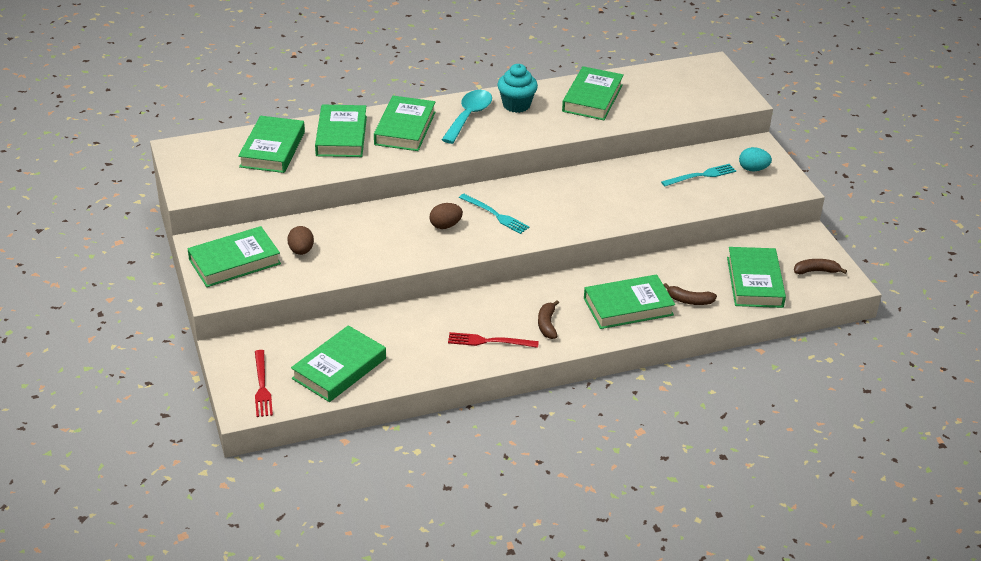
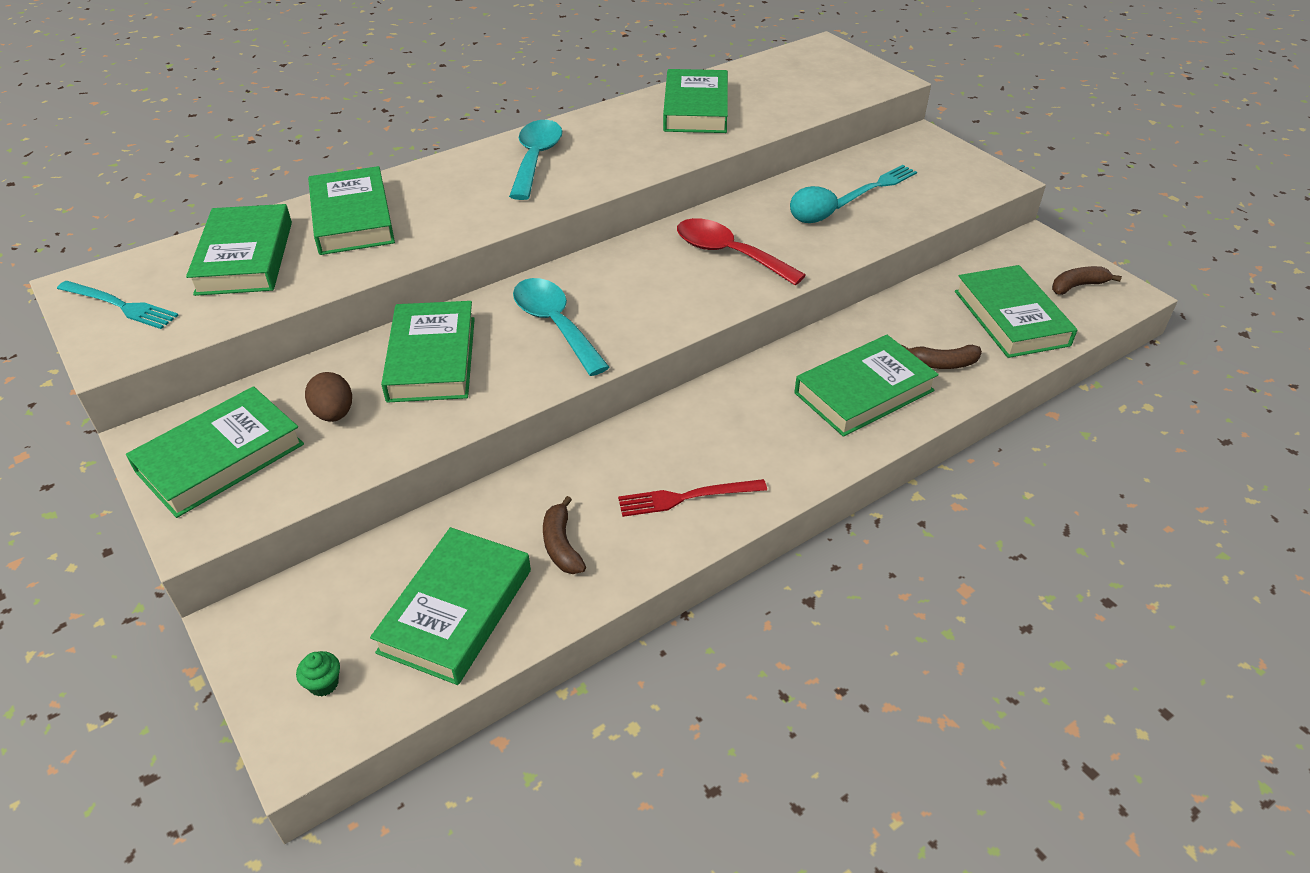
camera: 15 degrees left, 5 degrees up
red fork [255,350,273,417] -> green cupcake [296,651,340,697]
green book [374,96,435,151] -> green book moved to [381,301,475,403]
brown egg [429,203,463,229] -> turquoise spoon [513,278,610,376]
turquoise fork [459,194,530,234] -> turquoise fork moved to [57,281,179,329]
turquoise cupcake [497,64,538,113] -> none
brown banana [538,300,559,339] -> brown banana moved to [543,496,586,574]
turquoise egg [739,147,772,171] -> turquoise egg moved to [790,186,838,223]
none -> red spoon [677,218,806,286]

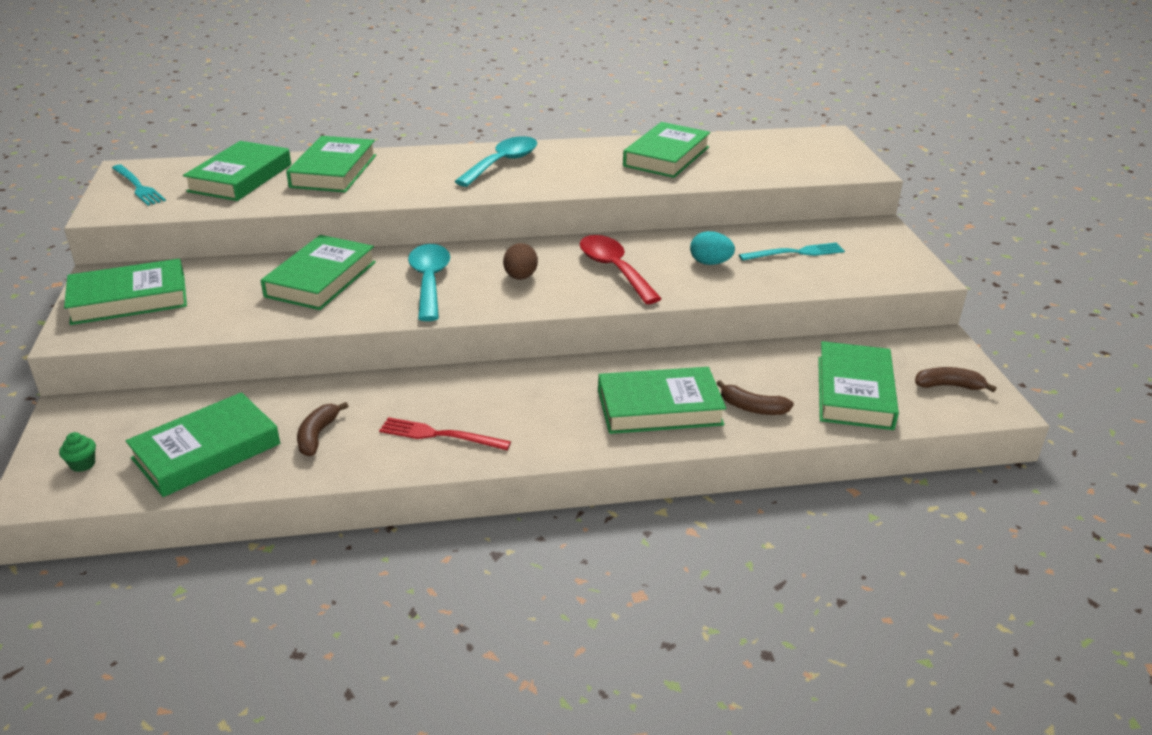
camera: 25 degrees right, 10 degrees down
brown egg [305,372,352,422] -> brown egg moved to [503,243,538,280]

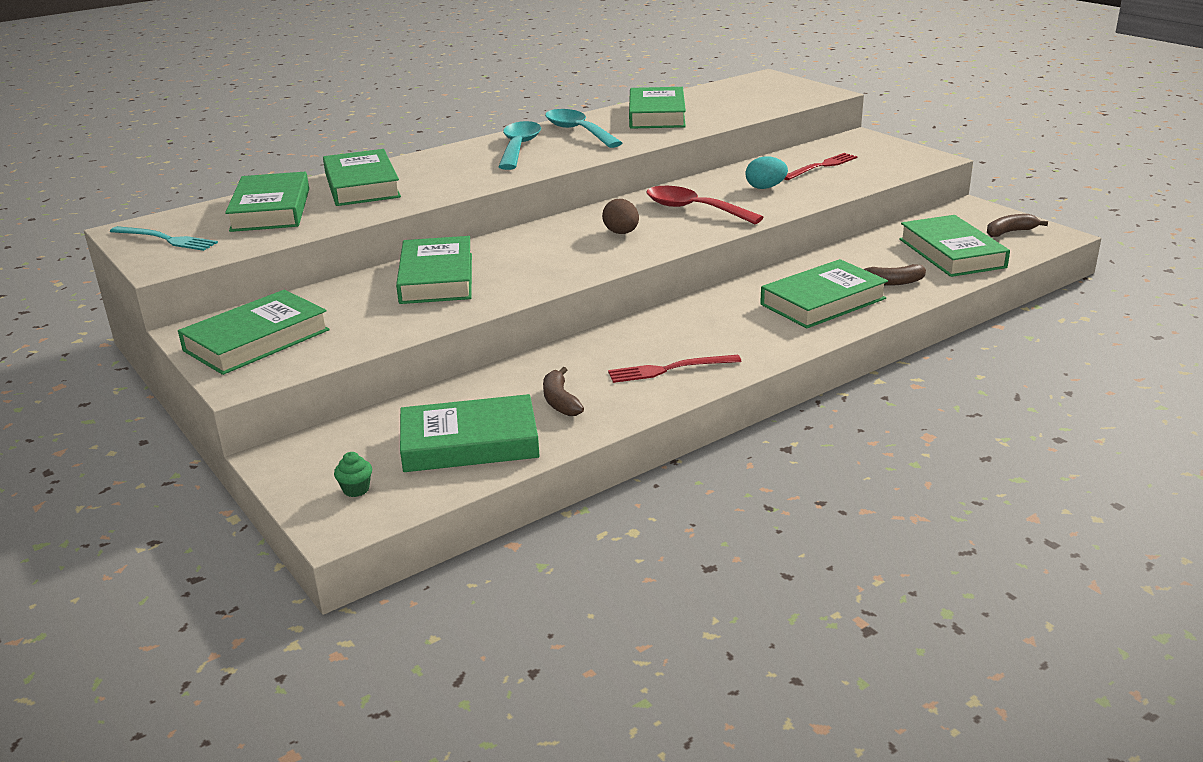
camera: 25 degrees left, 5 degrees down
green book [126,392,280,497] -> green book turned 60 degrees clockwise [400,394,540,472]
turquoise spoon [408,244,450,321] -> turquoise spoon moved to [545,109,622,148]
turquoise fork [739,242,845,261] -> red fork [784,153,857,180]

